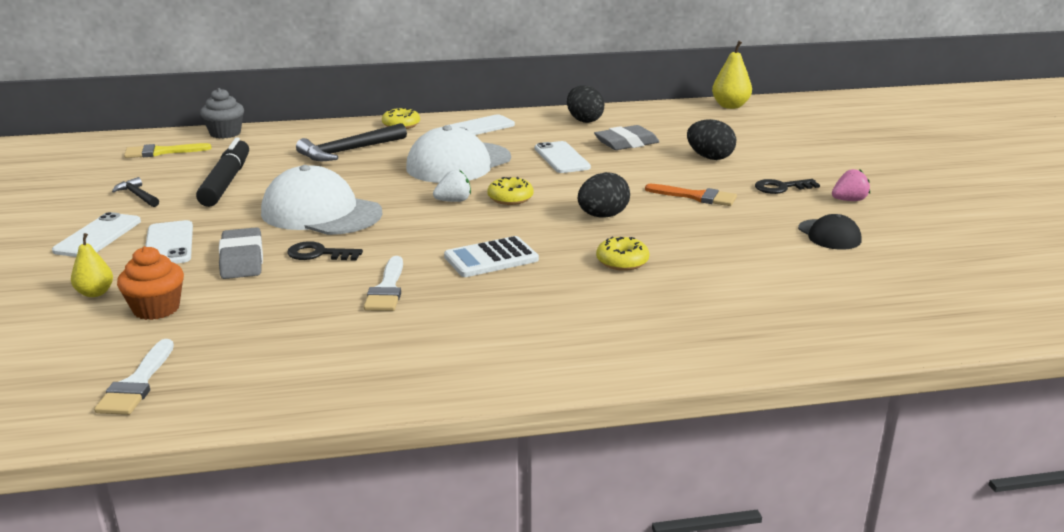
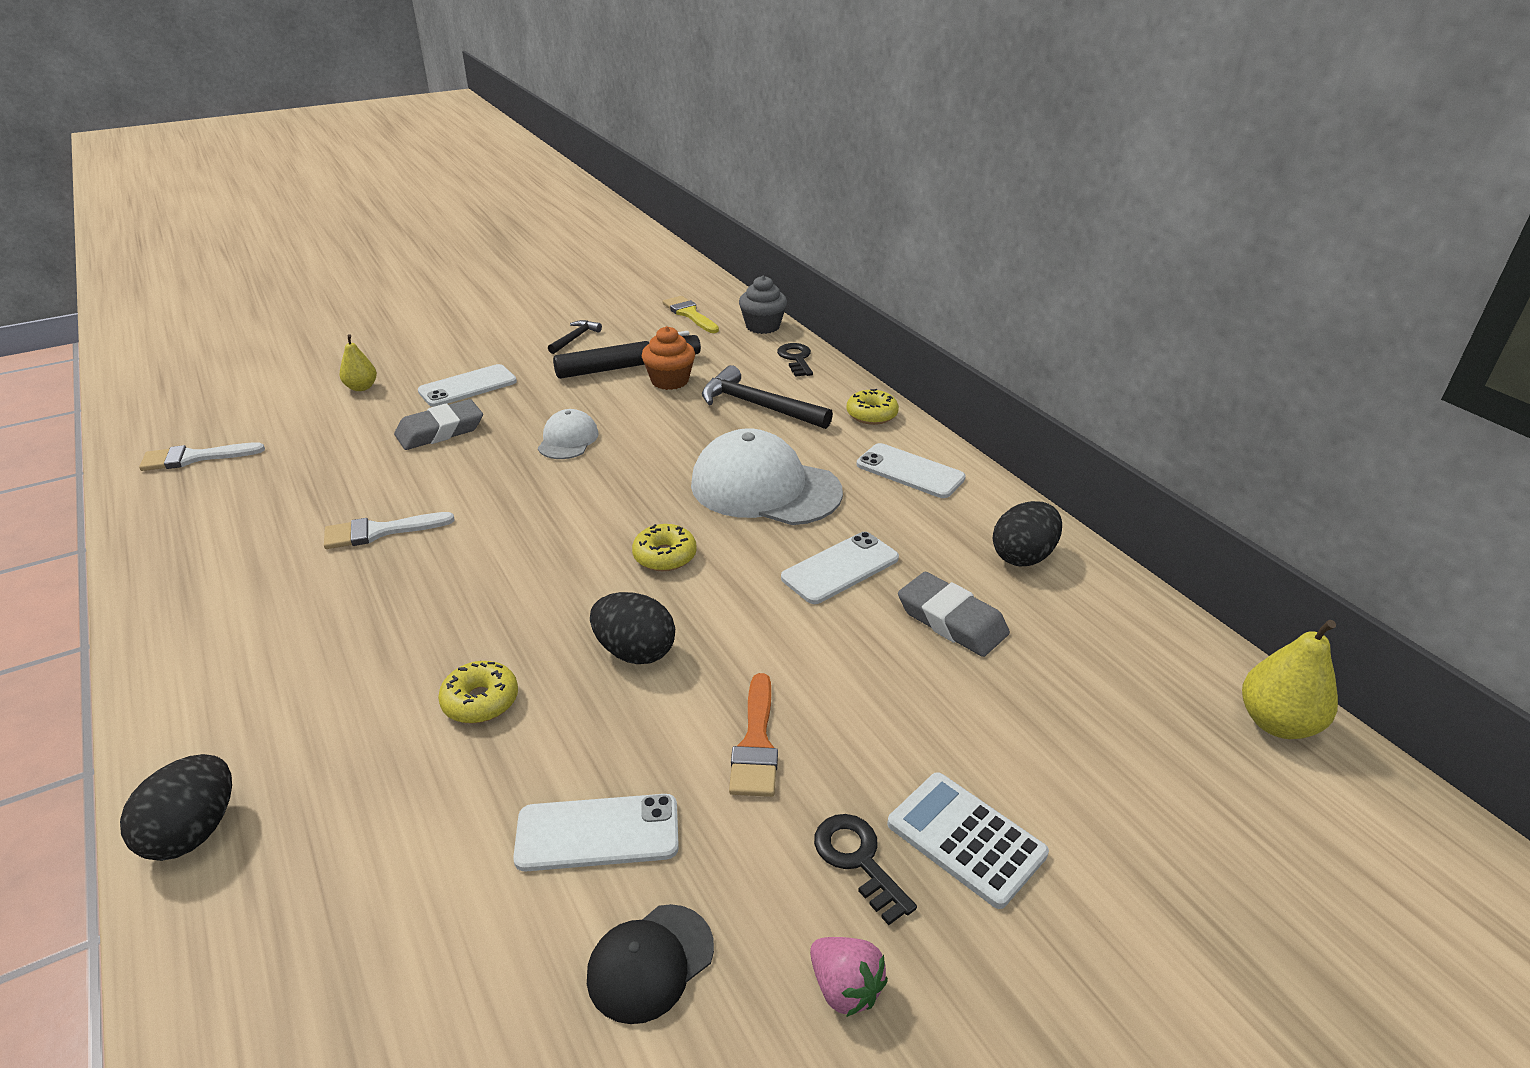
camera: 70 degrees right, 10 degrees up
white phone [52,212,141,257] -> white phone moved to [513,794,679,871]
orange cupcake [117,246,184,320] -> orange cupcake moved to [642,326,695,390]
white cap [261,165,383,235] -> white cap [538,409,599,459], size x0.51
black key [287,241,363,261] -> black key moved to [777,343,813,377]
white strawberry [433,170,471,202] -> none
white calculator [444,236,539,277] -> white calculator moved to [887,772,1049,909]
black egg [687,119,736,160] -> black egg moved to [120,754,232,861]

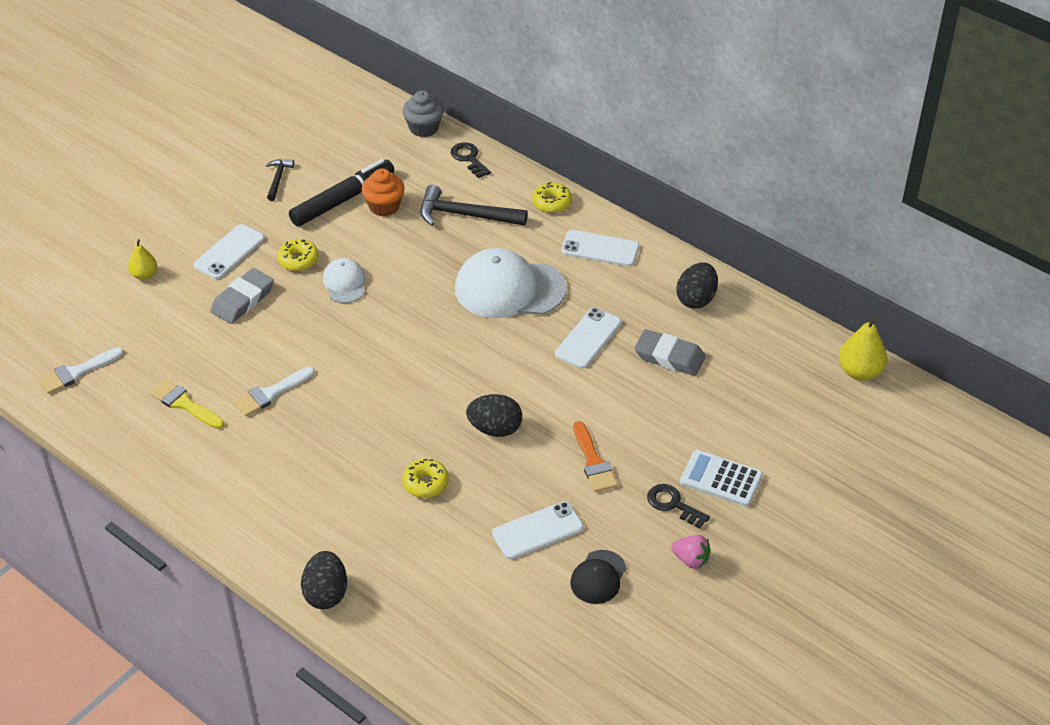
camera: 20 degrees left, 10 degrees up
yellow donut [632,524,697,571] -> yellow donut moved to [277,239,319,271]
yellow brush [662,296,719,333] -> yellow brush moved to [149,379,224,429]

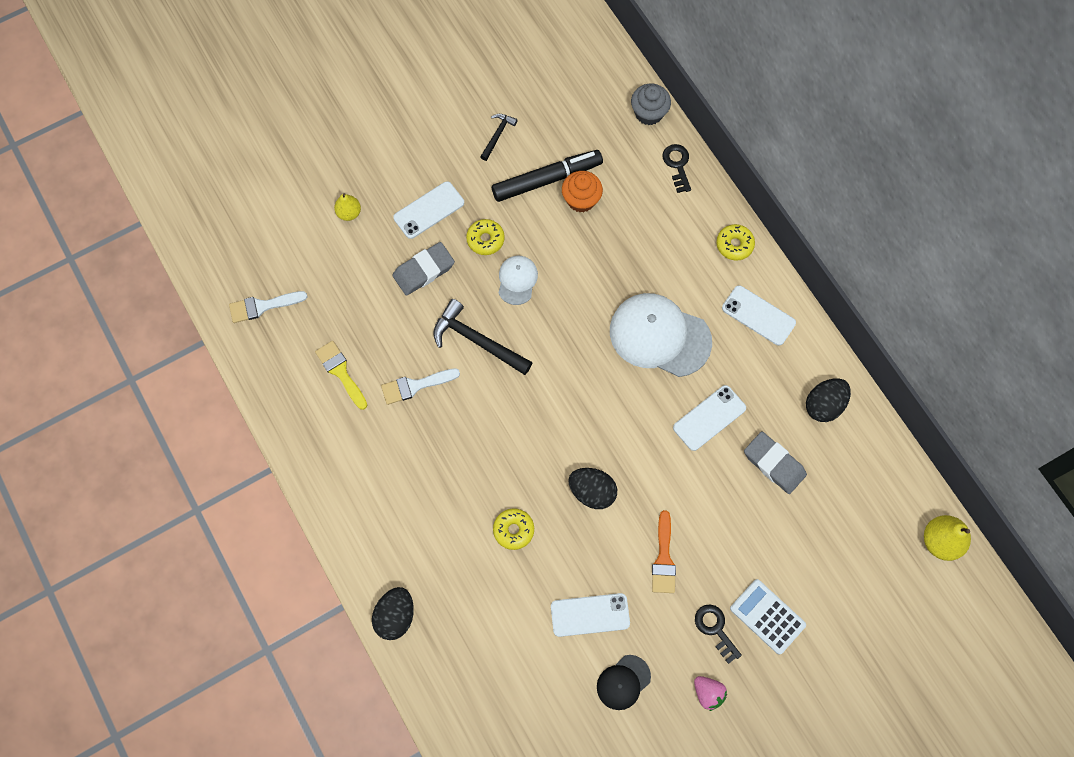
camera: 20 degrees right, 25 degrees up
black hammer [420,185,528,226] -> black hammer moved to [433,299,533,375]

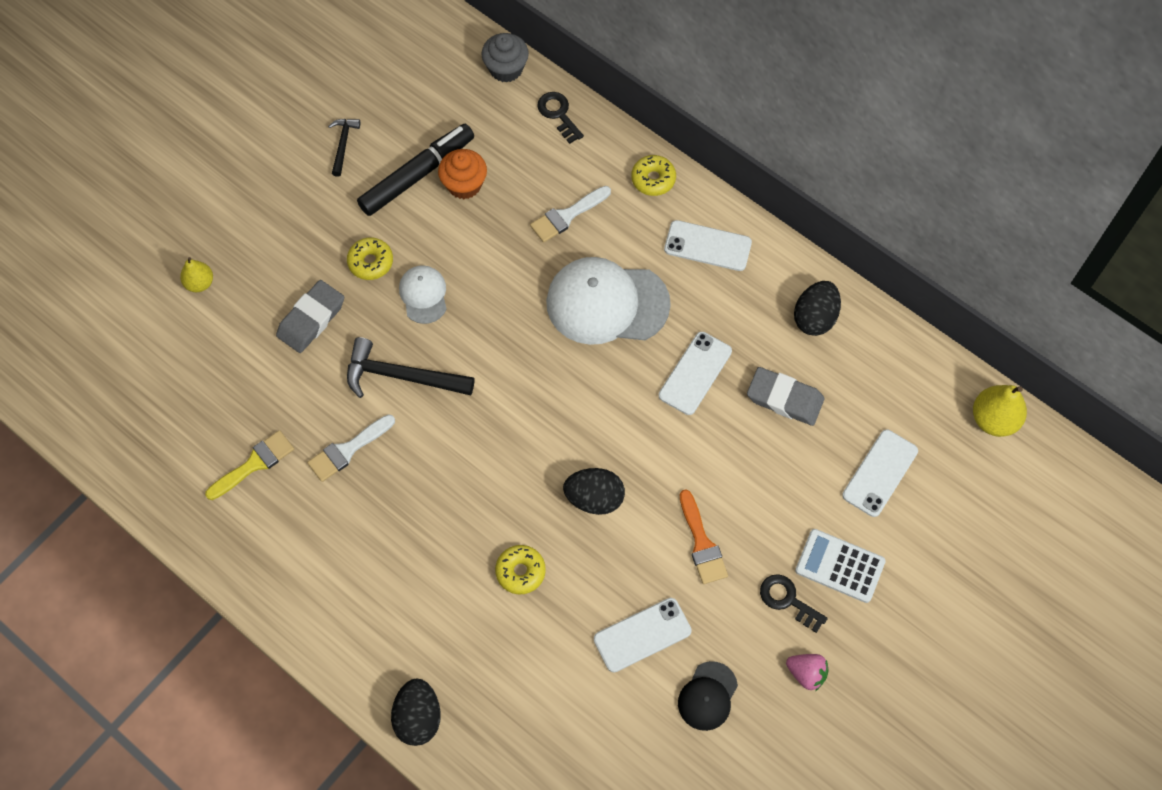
camera: 20 degrees left, 5 degrees down
white brush [229,291,307,323] -> white brush moved to [530,186,611,243]
yellow brush [315,341,367,410] -> yellow brush turned 105 degrees clockwise [205,430,294,500]
white phone [393,181,464,239] -> white phone moved to [842,430,918,517]

